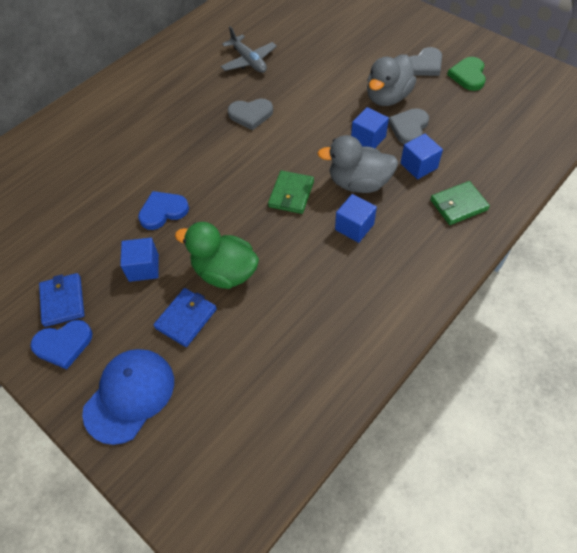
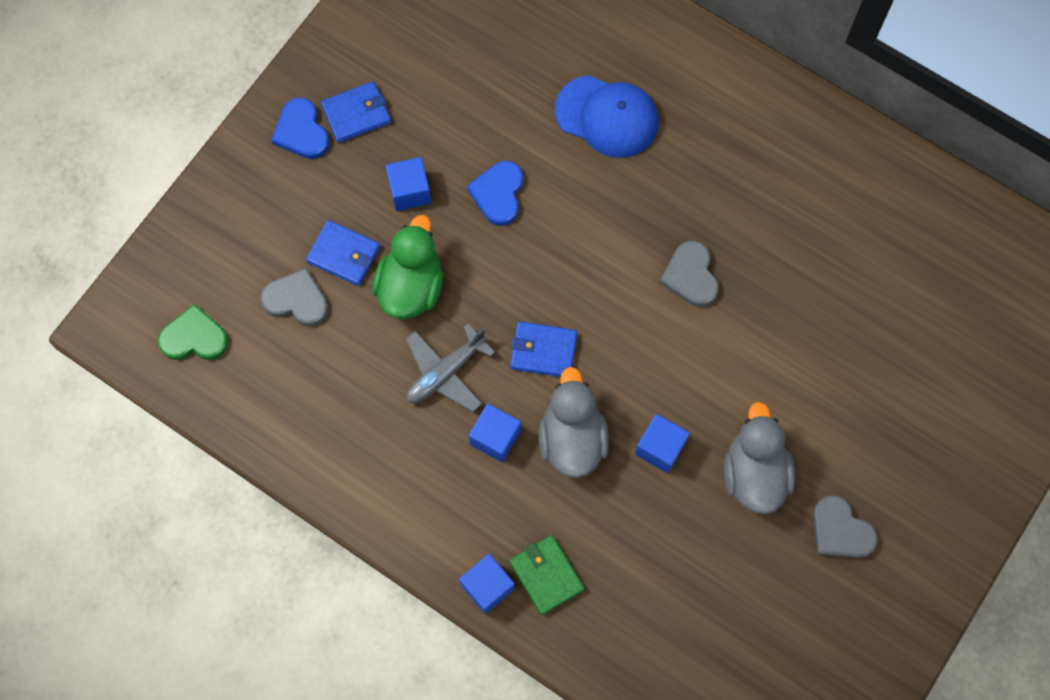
camera: 80 degrees right, 15 degrees up
blue cap [82,349,174,445] -> blue cap moved to [555,75,658,158]
blue heart [138,191,189,230] -> blue heart turned 135 degrees counterclockwise [467,161,523,226]
grey plane [221,26,277,73] -> grey plane moved to [406,323,495,412]
green wallet [268,171,314,214] -> blue wallet [510,321,577,377]
grey duck [367,54,417,106] -> grey duck turned 60 degrees clockwise [724,402,795,514]
grey heart [388,108,429,144] -> grey heart moved to [260,268,328,326]
blue cube [401,134,443,179] -> blue cube moved to [459,554,515,614]
green heart [447,57,486,91] -> green heart moved to [158,304,228,360]

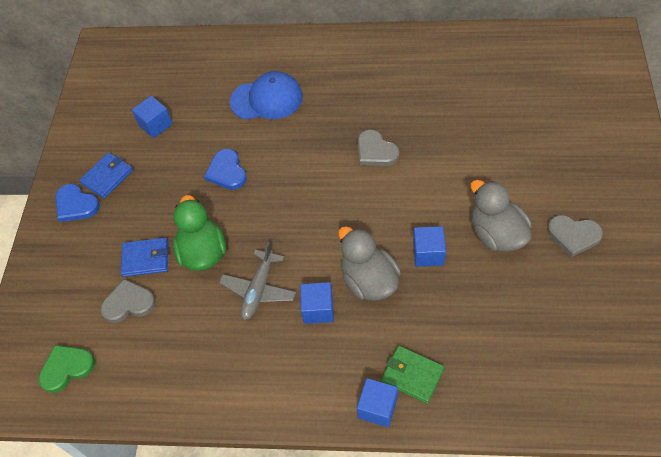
camera: 25 degrees left, 15 degrees down
blue cube [386,157,431,211] -> blue cube moved to [132,96,173,138]
blue wallet [510,321,577,377] -> none

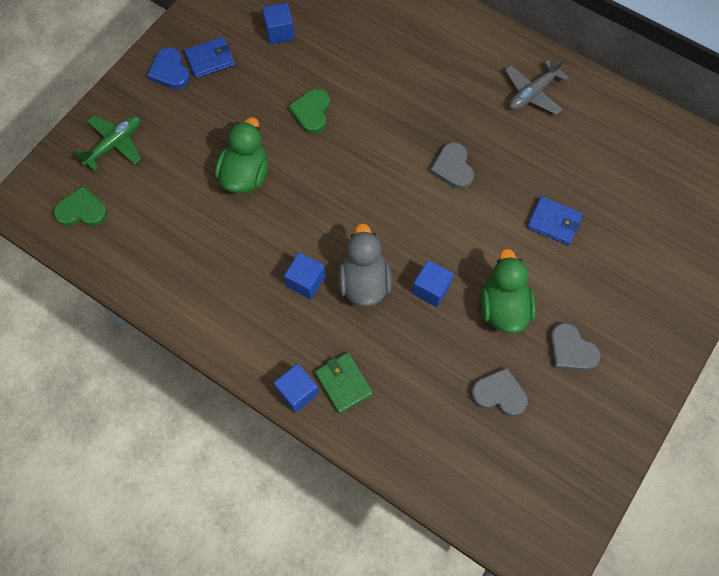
camera: 25 degrees right, 10 degrees up
grey heart [100,279,156,323] -> grey heart moved to [471,367,528,416]
blue wallet [121,237,168,277] -> blue wallet moved to [527,196,583,245]
blue heart [204,149,247,190] -> green heart [288,89,330,134]
grey plane [219,242,296,320] -> grey plane moved to [505,57,569,115]
blue cap [230,71,303,120] -> none
grey duck [471,180,532,252] -> green duck [480,248,536,334]
none -> green plane [75,115,141,171]

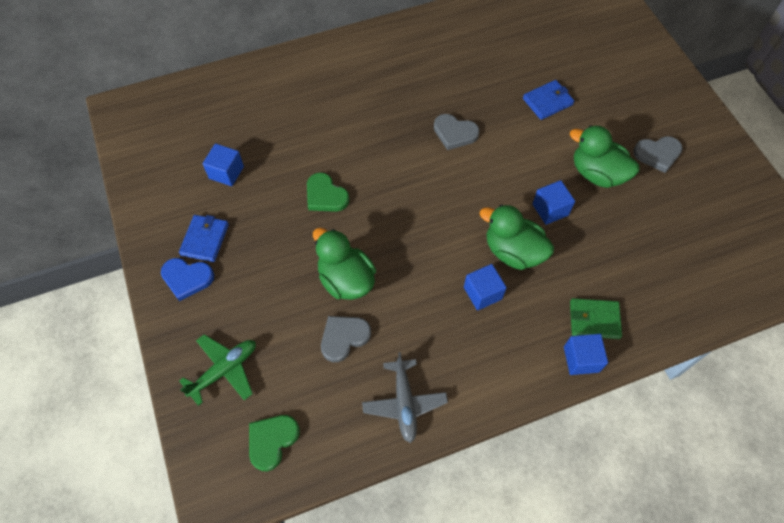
camera: 55 degrees left, 5 degrees down
green plane [75,115,141,171] -> green plane turned 60 degrees clockwise [179,334,256,406]
grey duck [338,223,392,307] -> green duck [480,205,554,270]
grey heart [471,367,528,416] -> grey heart moved to [321,316,371,362]
grey plane [505,57,569,115] -> grey plane moved to [362,352,448,443]

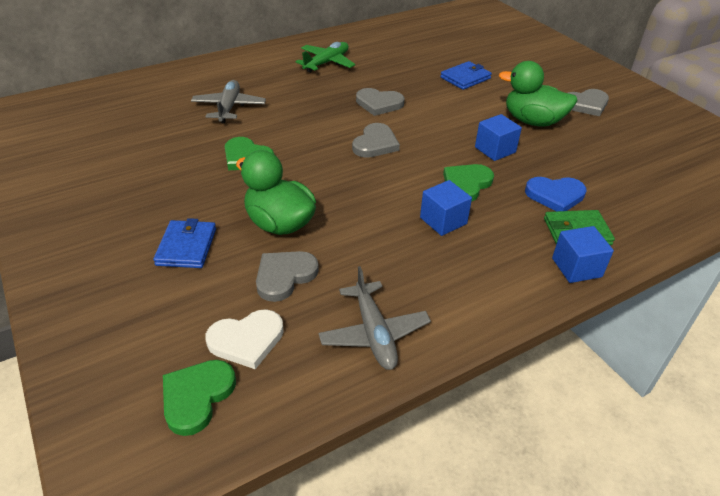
camera: 10 degrees left, 20 degrees down
blue heart [161,258,214,301] -> blue heart moved to [525,177,587,211]
blue wallet [179,215,229,262] -> blue wallet moved to [153,218,216,268]
green plane [179,334,256,406] -> green plane moved to [295,42,355,73]
blue cube [202,143,244,186] -> none
green duck [480,205,554,270] -> green heart [443,164,494,202]
none -> grey plane [191,80,266,123]
none -> white heart [205,309,284,369]
none -> grey heart [352,123,400,158]

